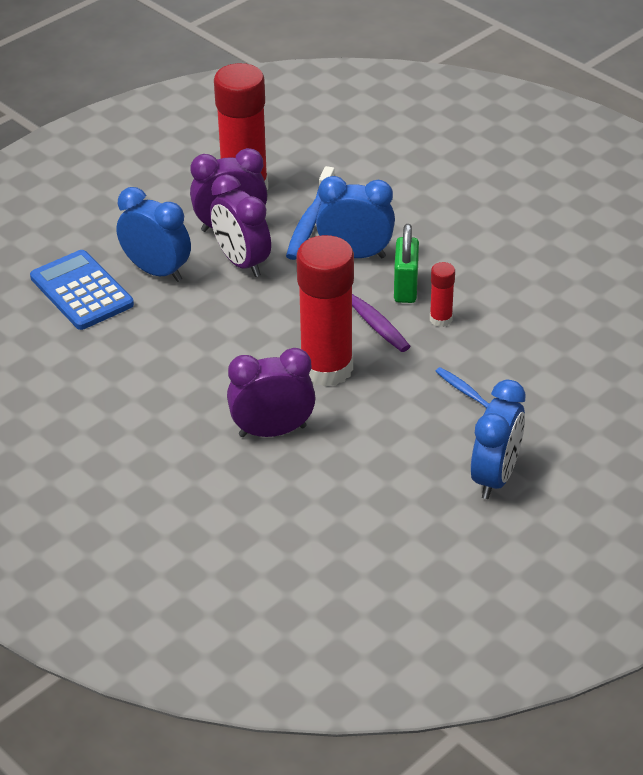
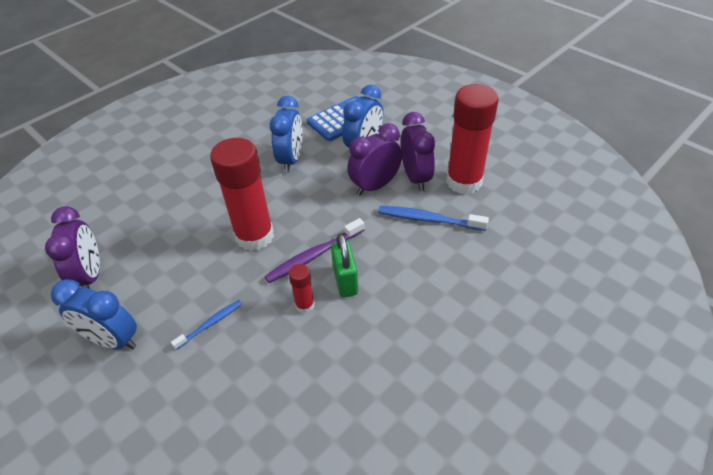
camera: 90 degrees right, 5 degrees up
purple clock [227,348,316,437] -> purple clock moved to [45,206,100,289]
blue clock [316,176,395,258] -> blue clock moved to [270,95,303,172]
green padlock [394,224,419,303] -> green padlock turned 75 degrees clockwise [331,234,358,297]

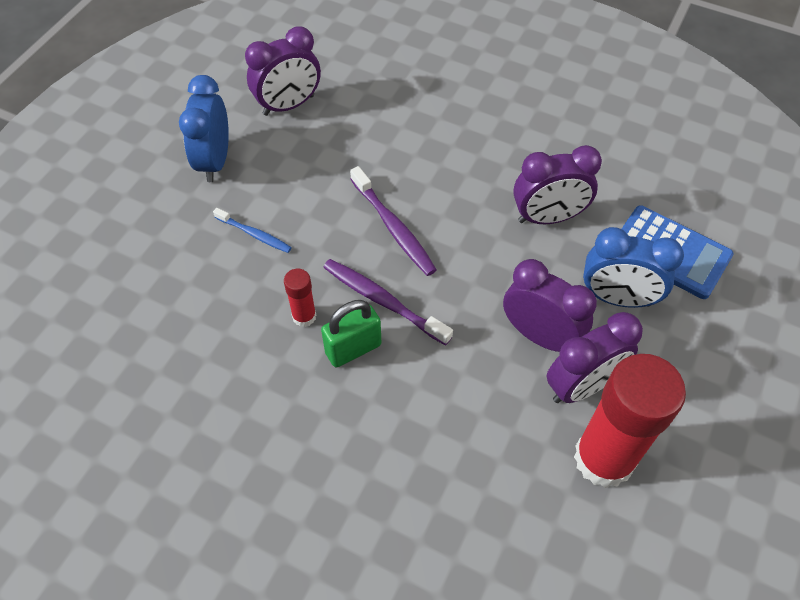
camera: 70 degrees right, 10 degrees up
red glue stick [210,138,274,251] -> purple toothbrush [350,166,437,276]
blue clock [270,95,303,172] -> purple clock [513,145,602,224]
blue toothbrush [378,206,489,231] -> none

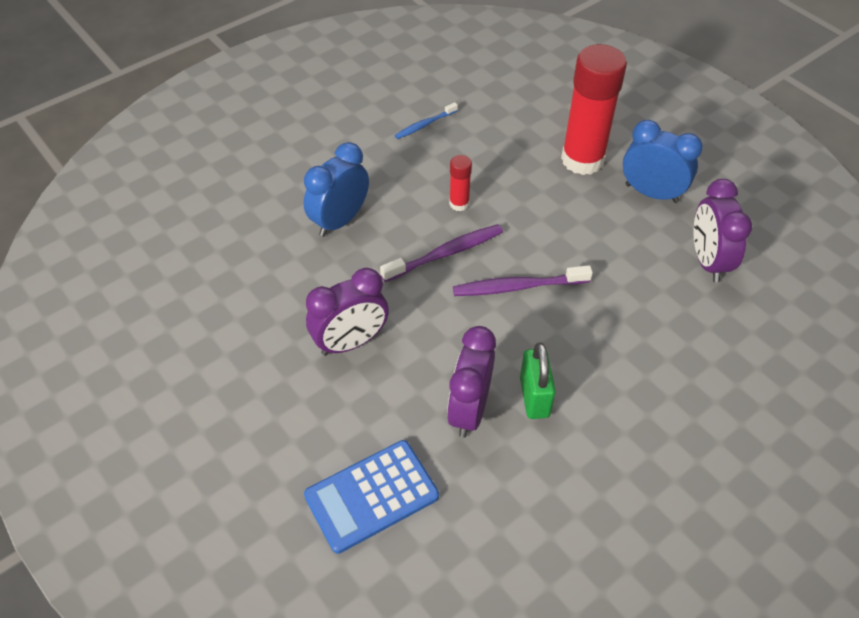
camera: 115 degrees right, 5 degrees down
blue toothbrush [213,208,292,253] -> blue toothbrush moved to [394,102,458,139]
green padlock [321,300,381,368] -> green padlock moved to [520,343,556,419]
purple clock [546,312,643,403] -> none
red glue stick [574,354,686,488] -> red glue stick moved to [561,44,627,175]
blue clock [583,227,684,308] -> blue clock moved to [304,142,369,237]

